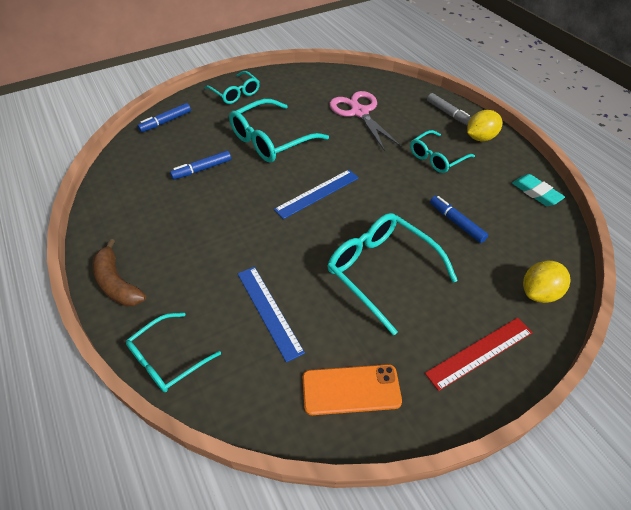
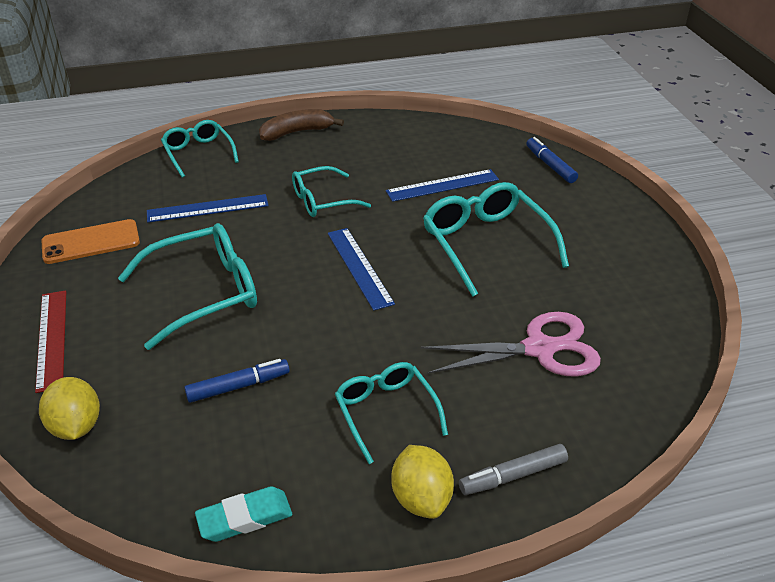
camera: 105 degrees right, 10 degrees down
blue marker [170,151,231,180] -> blue ruler [386,169,499,202]
turquoise glasses [204,71,260,104] -> turquoise glasses moved to [292,166,371,217]
orange phone [302,364,402,415] -> orange phone turned 60 degrees clockwise [41,219,140,264]

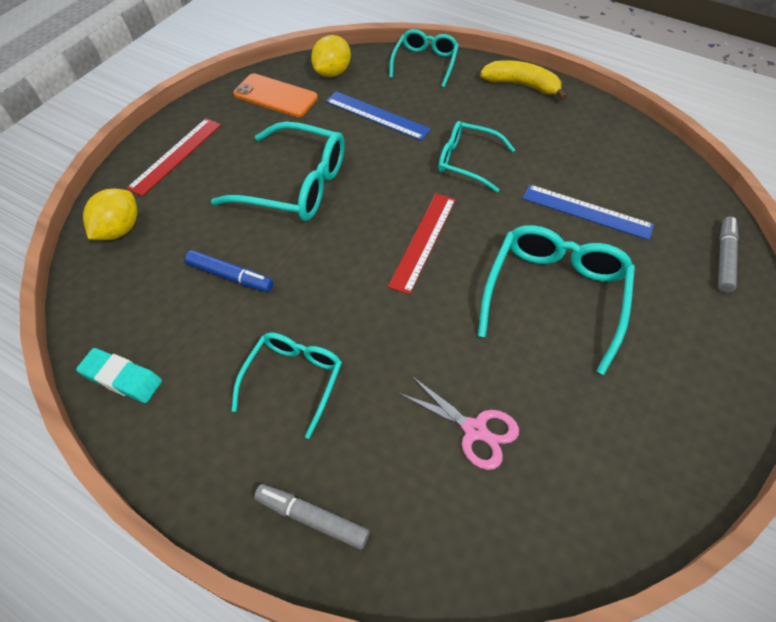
camera: 45 degrees right, 15 degrees up
brown banana [259,109,344,141] -> yellow banana [480,60,567,100]
blue ruler [328,228,395,311] -> red ruler [388,194,456,295]
yellow lemon [391,445,454,519] -> yellow lemon moved to [311,35,351,77]
pink scissors [421,312,601,377] -> pink scissors [398,376,519,470], size x0.65
blue marker [526,137,578,183] -> grey marker [718,217,739,293]

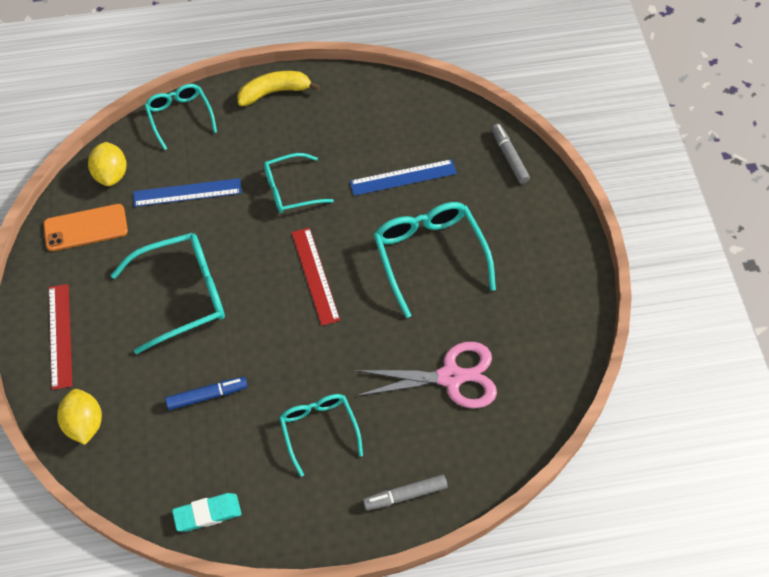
camera: 40 degrees left, 5 degrees up
pink scissors [398,376,519,470] -> pink scissors [354,342,497,408], size x1.55

